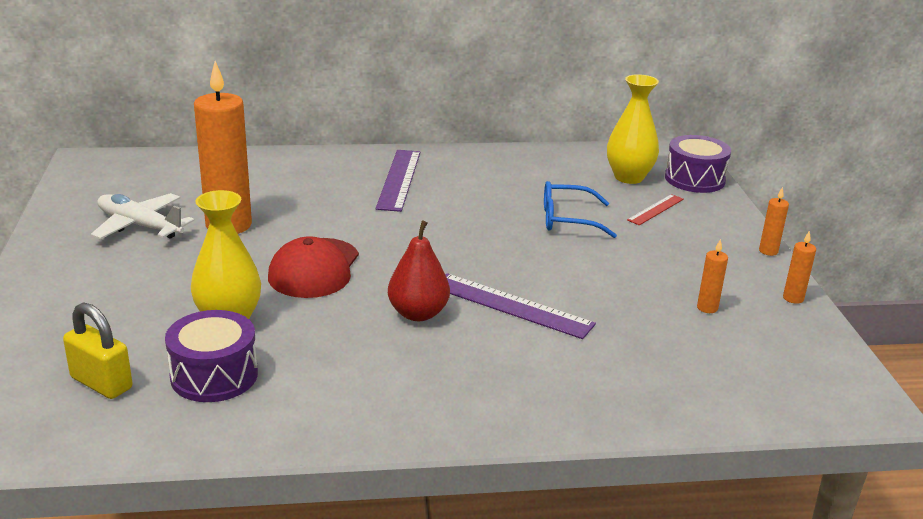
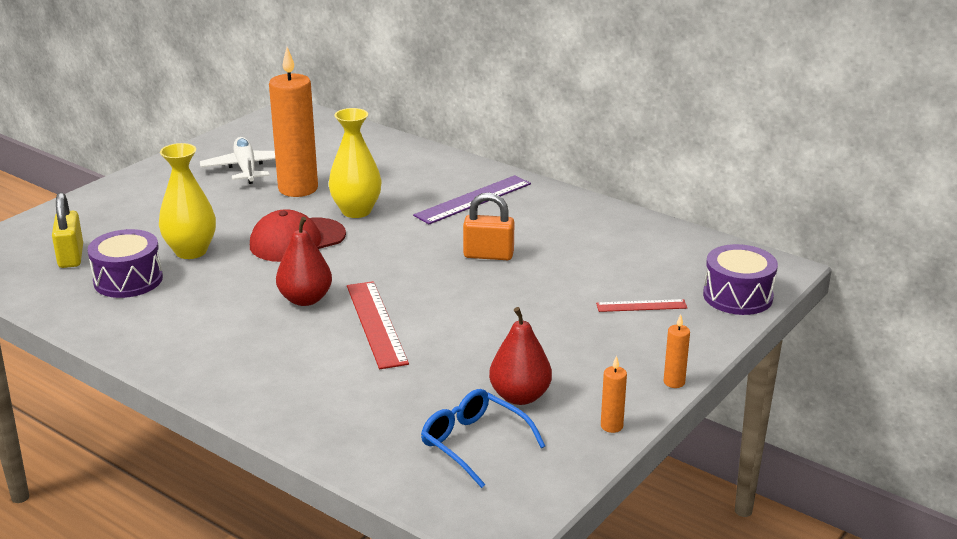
camera: 45 degrees right, 0 degrees up
purple ruler [446,273,596,339] -> red ruler [347,281,409,369]
blue glasses [544,181,617,238] -> blue glasses moved to [421,389,545,488]
yellow vase [607,74,659,184] -> yellow vase moved to [329,108,382,218]
orange candle [697,239,728,313] -> red pear [489,307,552,405]
none -> orange padlock [463,192,514,260]

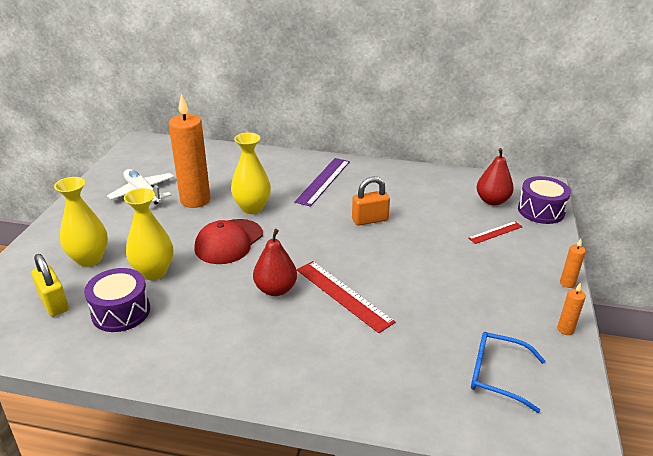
camera: 25 degrees left, 5 degrees up
red pear [489,307,552,405] -> red pear moved to [476,148,514,205]
none -> yellow vase [54,177,108,267]

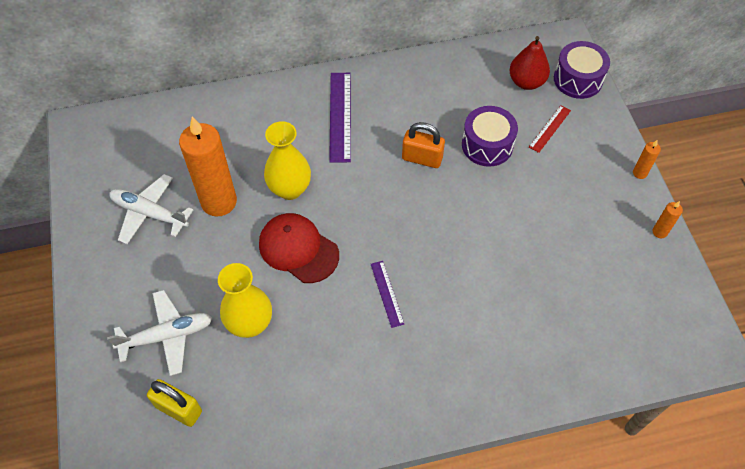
camera: 25 degrees left, 25 degrees up
yellow vase [54,177,108,267] -> white plane [107,290,212,376]
purple drum [84,268,150,332] -> purple drum moved to [462,106,518,167]
red cap [194,219,263,264] -> red cap turned 120 degrees clockwise [259,213,339,283]
red pear [253,229,297,296] -> purple ruler [371,261,404,328]
red ruler [297,261,395,333] -> none
orange padlock [352,177,390,226] -> orange padlock turned 60 degrees clockwise [402,122,445,168]
blue glasses [471,332,545,413] -> none

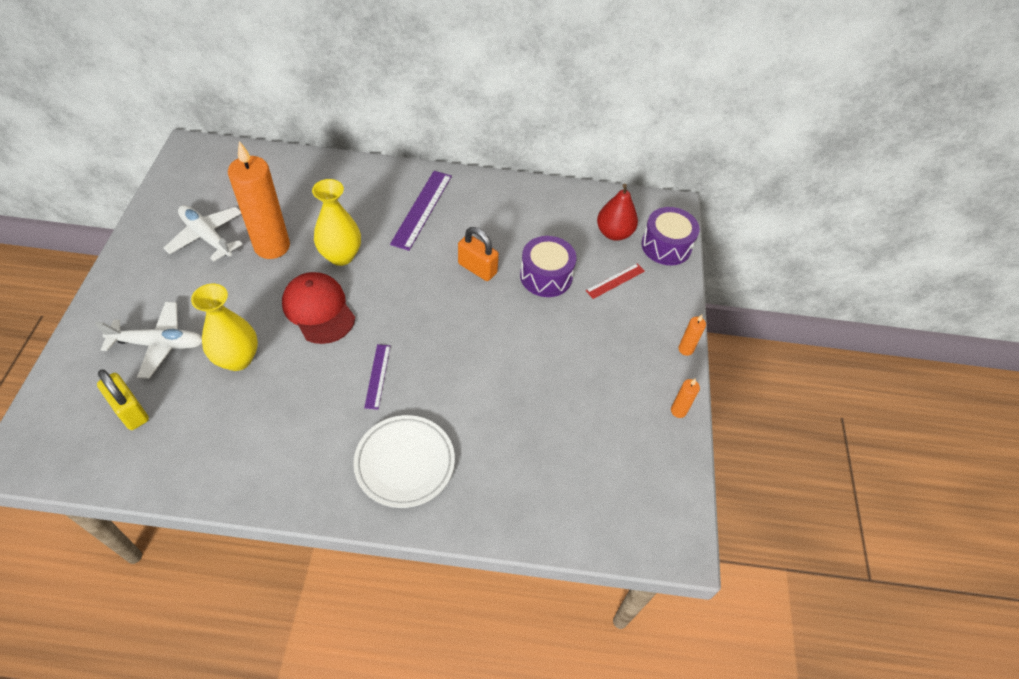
camera: 15 degrees right, 5 degrees down
none -> white plate [353,415,455,508]

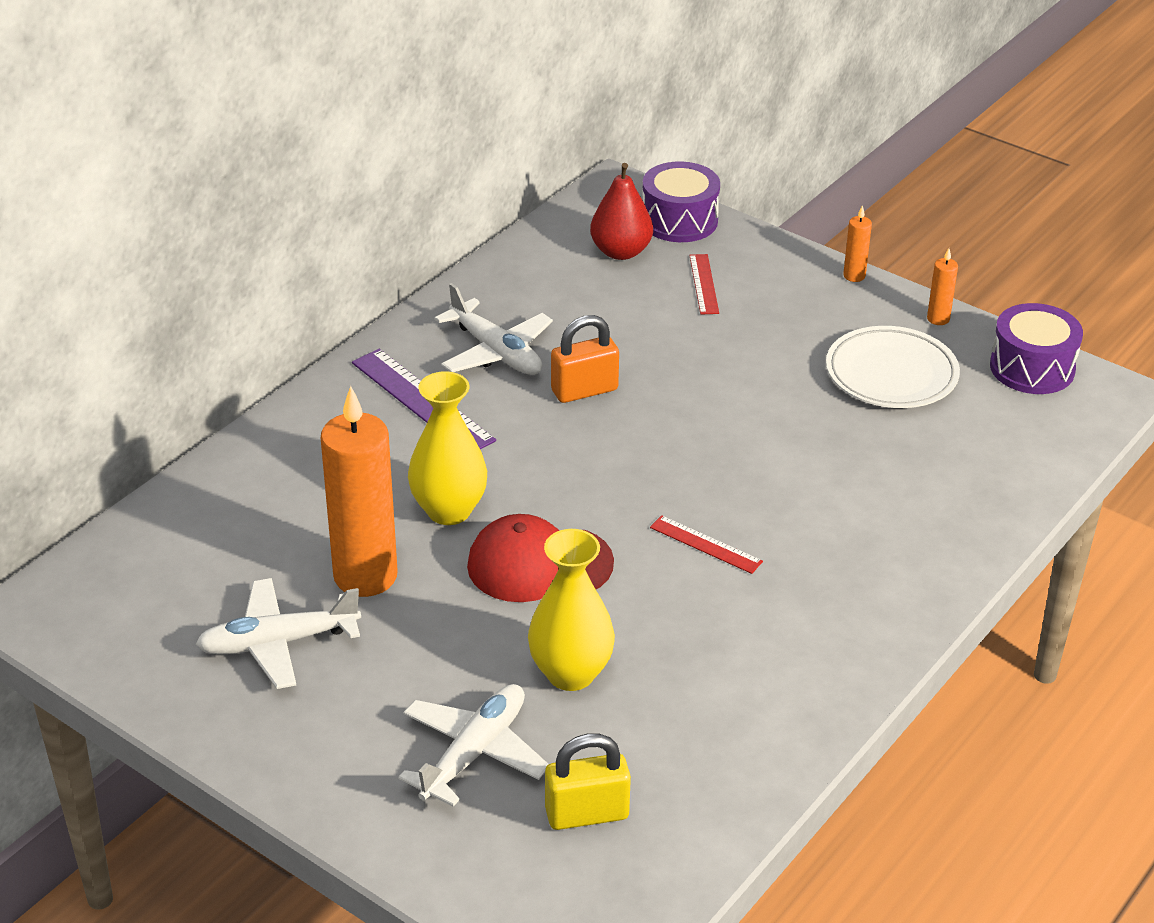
camera: 55 degrees left, 15 degrees down
white plate [353,415,455,508] -> white plate moved to [826,326,960,408]
purple ruler [364,344,390,410] -> red ruler [650,515,763,574]
purple drum [520,236,576,297] -> purple drum moved to [990,303,1083,394]
none -> white plane [434,283,553,375]

